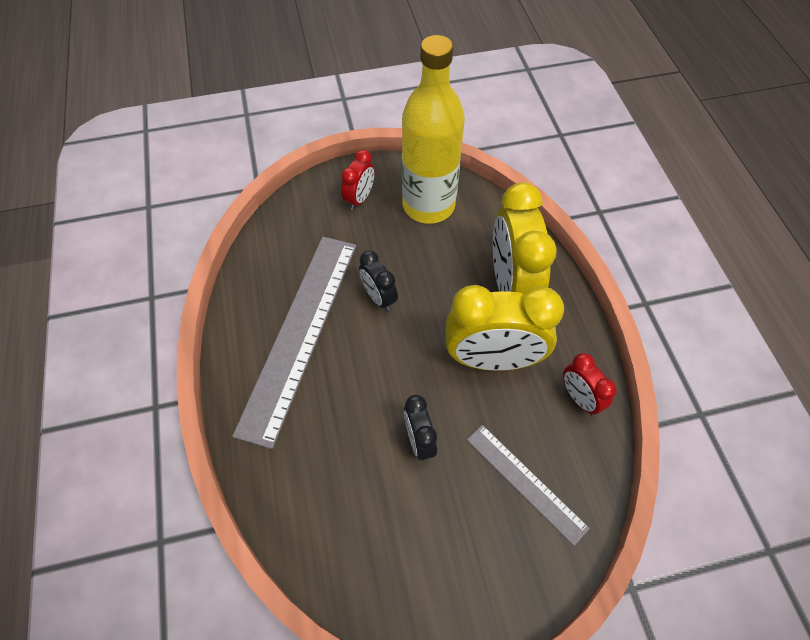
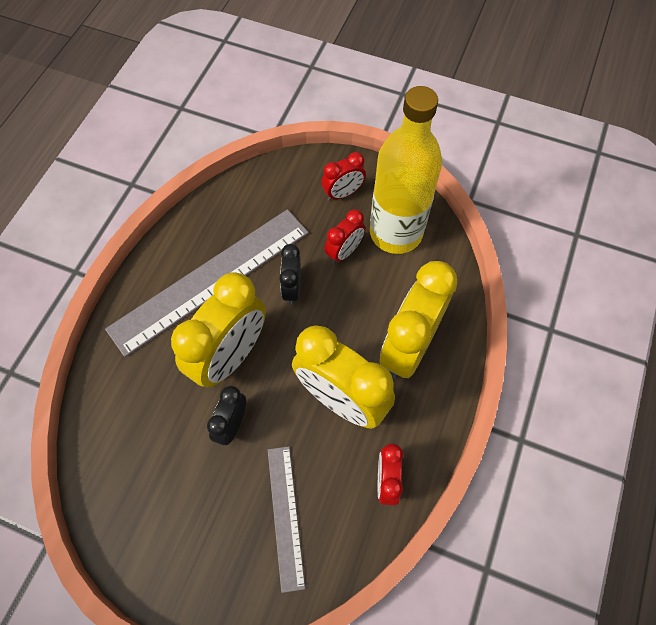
camera: 35 degrees right, 5 degrees up
none -> yellow clock [171,272,266,387]
none -> red clock [324,209,365,264]

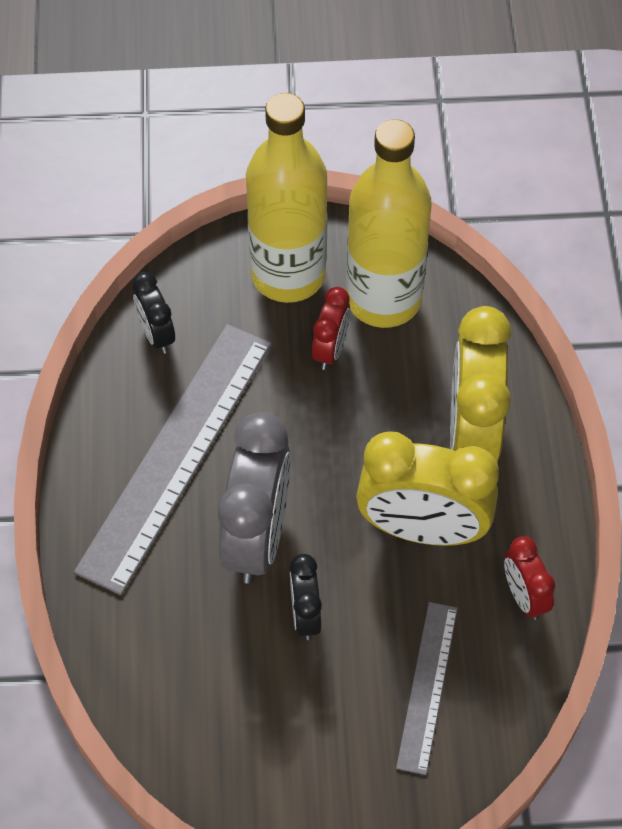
camera: 25 degrees left, 5 degrees down
yellow clock [171,272,266,387] -> grey clock [218,412,291,584]
grey ruler [268,446,305,593] -> grey ruler turned 45 degrees clockwise [396,602,458,775]
black clock [279,244,301,305] -> black clock moved to [132,272,175,354]
red clock [321,152,366,201] -> yellow bottle [246,93,327,303]

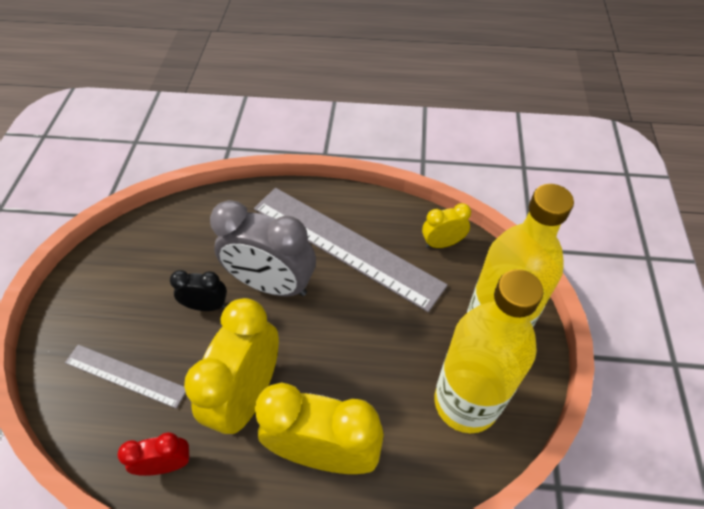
camera: 100 degrees right, 5 degrees down
black clock [132,272,175,354] -> yellow clock [422,203,471,248]
red clock [312,287,350,370] -> none

